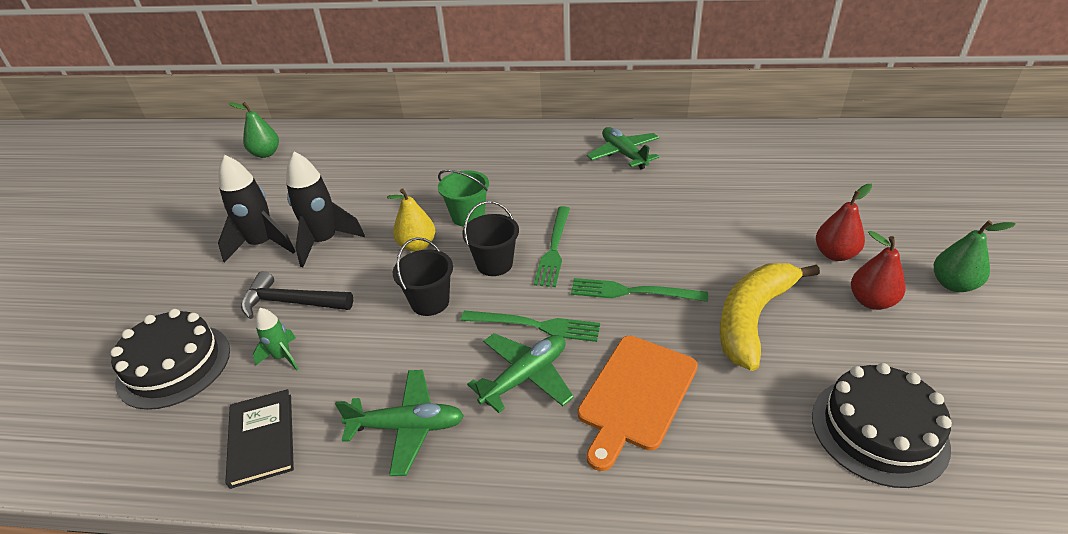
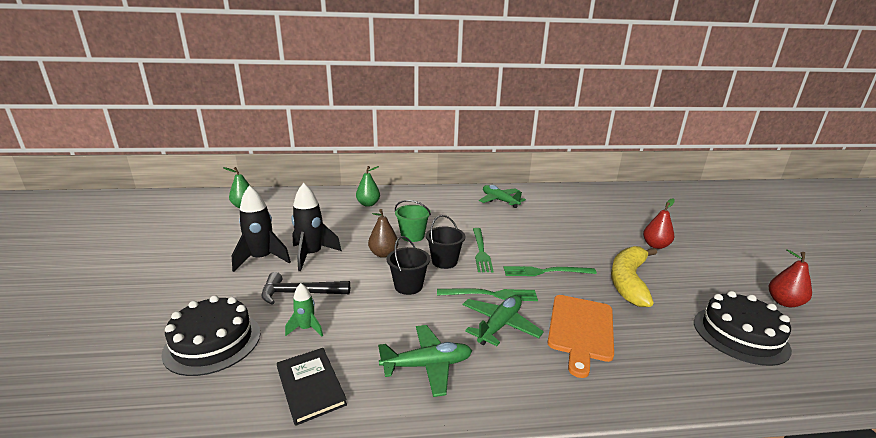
camera: 15 degrees left, 15 degrees down
yellow pear [387,188,435,252] -> brown pear [368,209,398,258]
red pear [851,231,905,310] -> red pear moved to [769,249,812,307]
green pear [934,220,1015,292] -> green pear moved to [356,166,380,207]

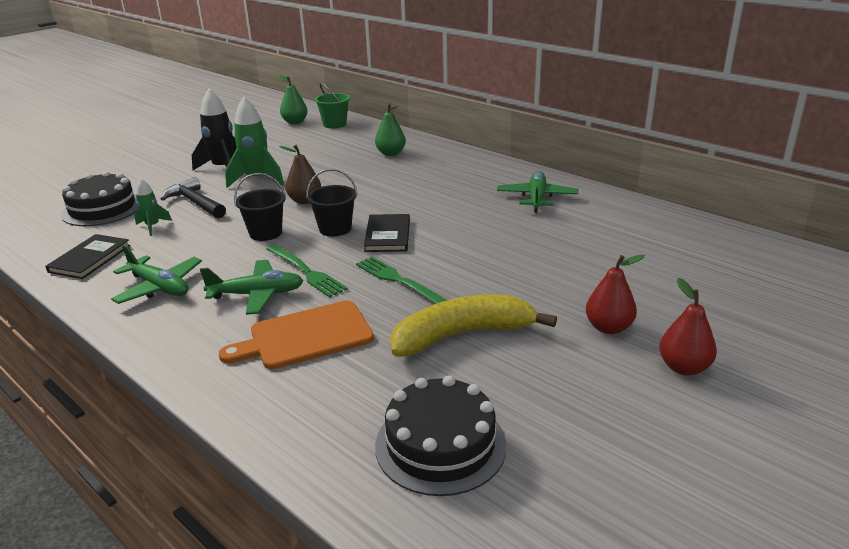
camera: 50 degrees right, 5 degrees up
black rocket [292,183,342,271] -> green rocket [225,97,284,188]
green bucket [395,200,431,242] -> green bucket moved to [315,83,350,129]
green fork [473,228,494,272] -> black book [364,214,410,252]
red pear [769,249,812,307] -> red pear moved to [659,278,717,375]

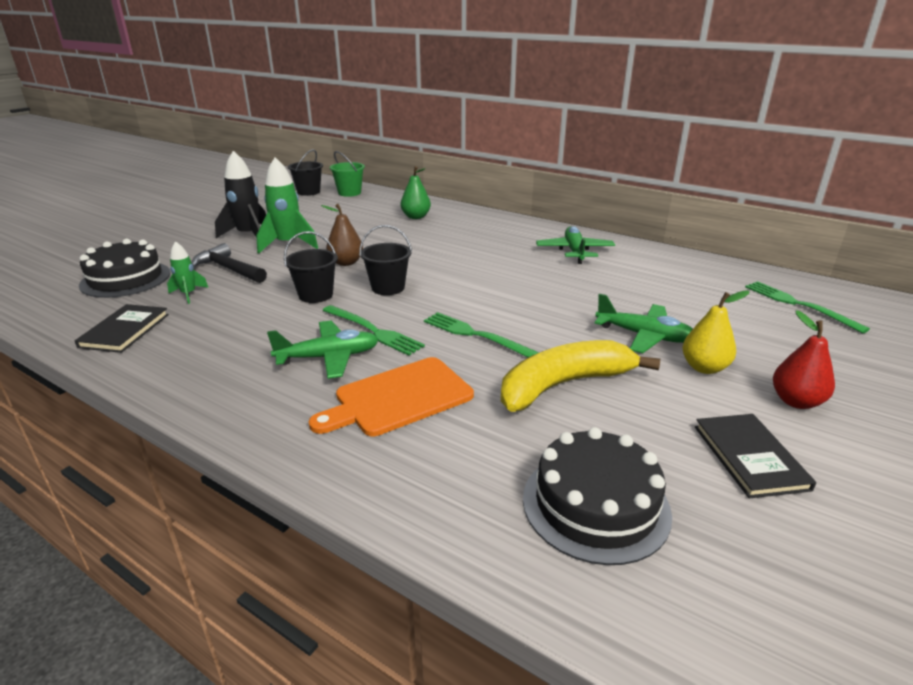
camera: 10 degrees left, 0 degrees up
green plane [111,245,202,304] -> green plane moved to [594,294,693,353]
green pear [279,74,308,124] -> black bucket [288,149,323,196]
black book [364,214,410,252] -> black book moved to [695,414,816,498]
red pear [586,254,645,334] -> yellow pear [682,290,750,374]
none -> green fork [745,281,870,333]

